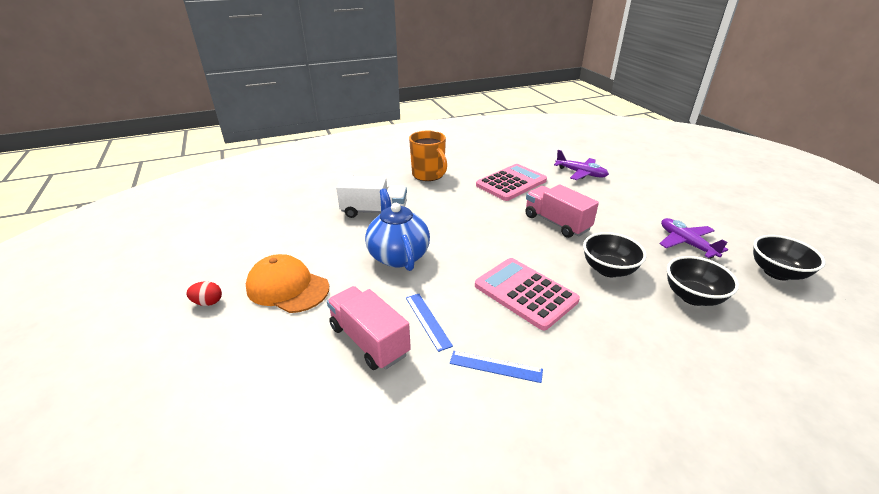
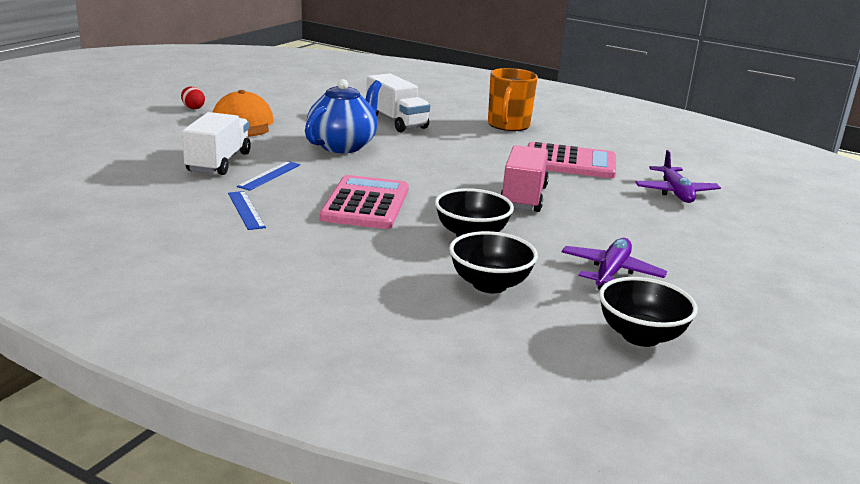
camera: 50 degrees right, 10 degrees down
pink truck [327,286,411,370] -> white truck [182,112,251,175]

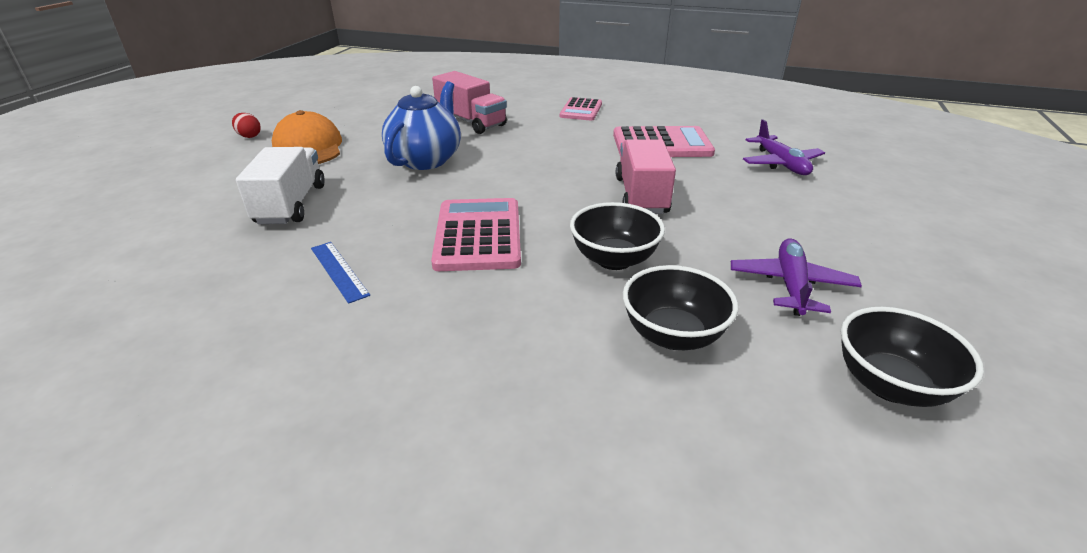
camera: 10 degrees left, 10 degrees up
blue ruler [237,161,300,191] -> none
white truck [366,73,430,132] -> pink truck [432,71,507,134]
orange mug [488,68,538,131] -> pink calculator [560,97,602,121]

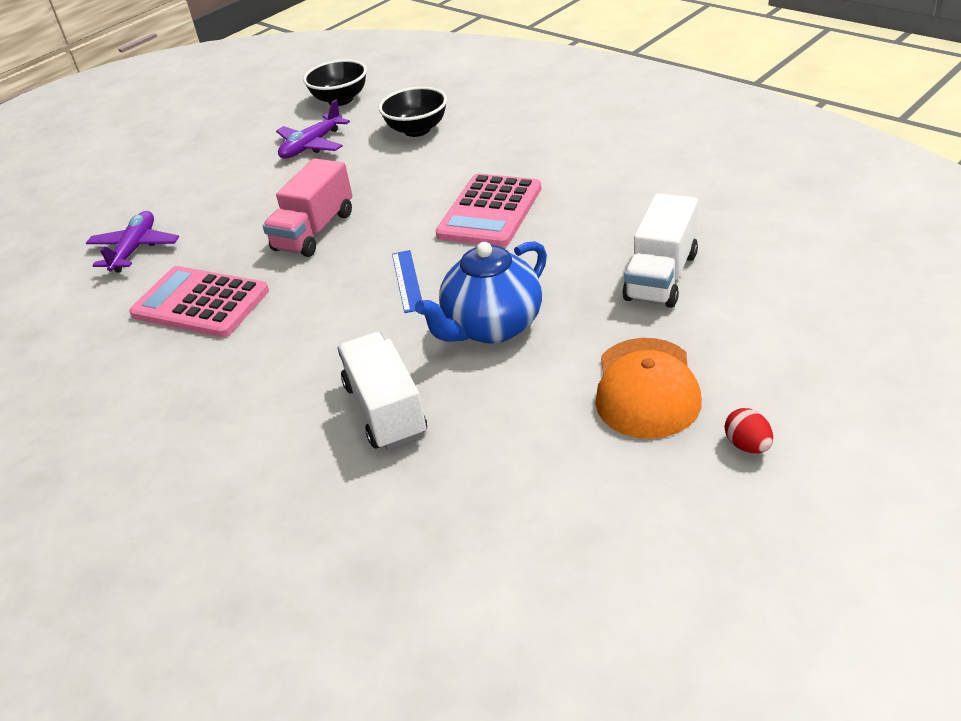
camera: 150 degrees left, 5 degrees up
blue ruler [311,242,370,304] -> blue ruler moved to [392,250,422,313]
pink truck [432,71,507,134] -> white truck [338,332,427,450]
pink calculator [560,97,602,121] -> none
black bowl [570,202,665,270] -> none

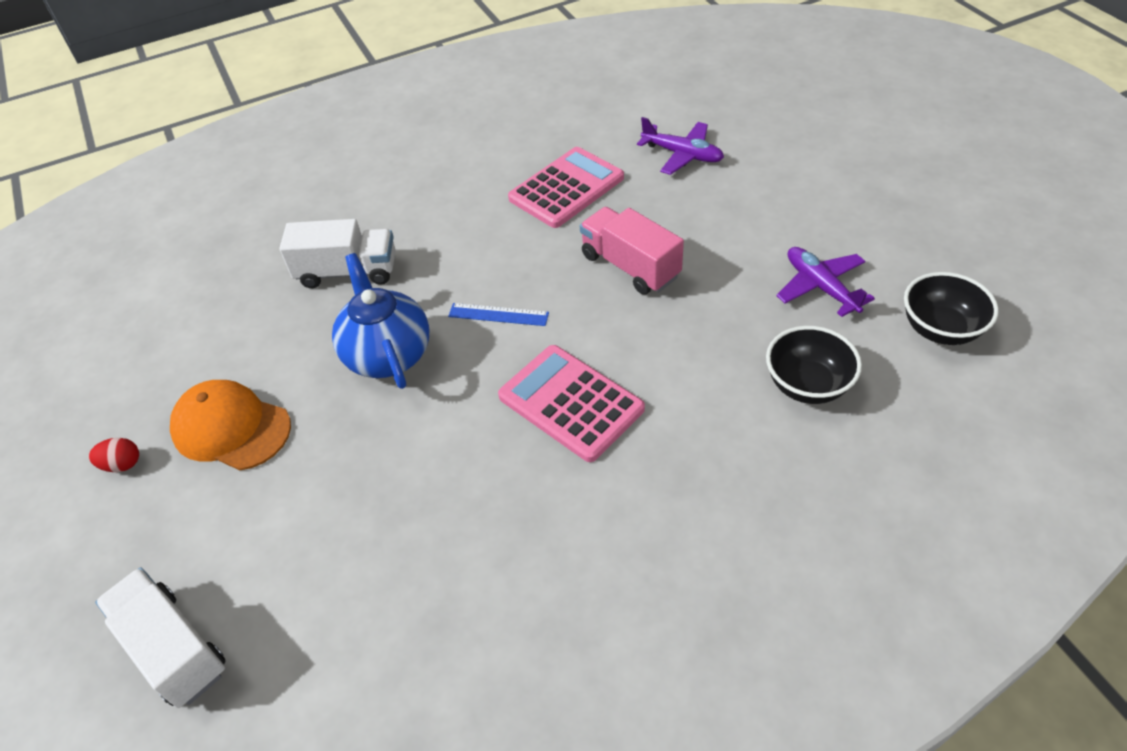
camera: 110 degrees right, 10 degrees up
white truck [623,193,698,308] -> white truck moved to [95,567,226,708]

